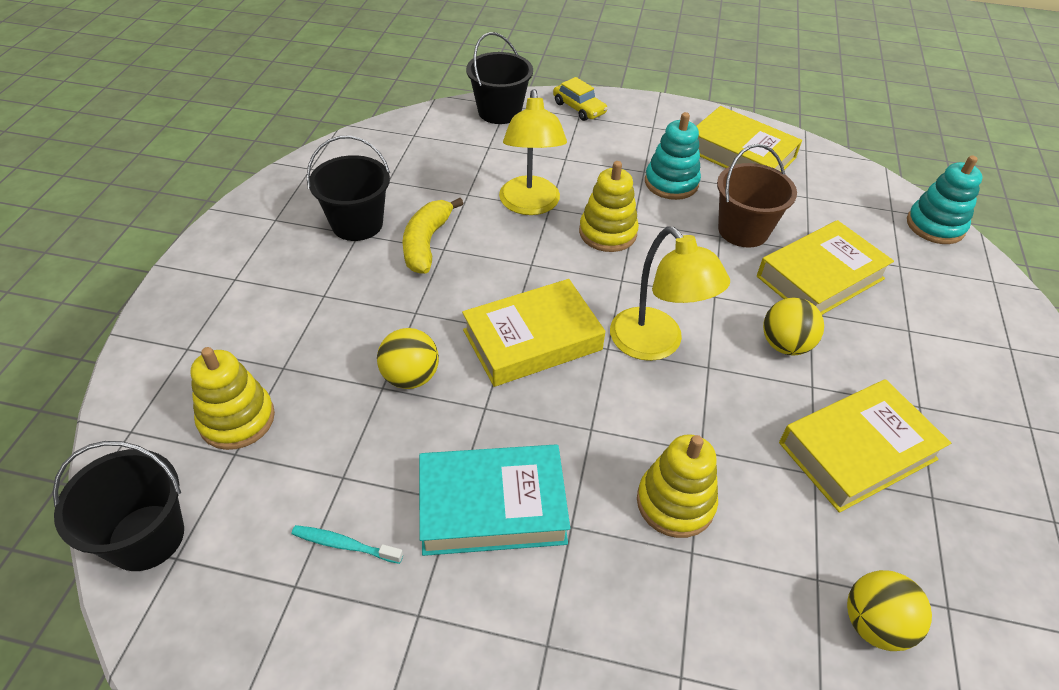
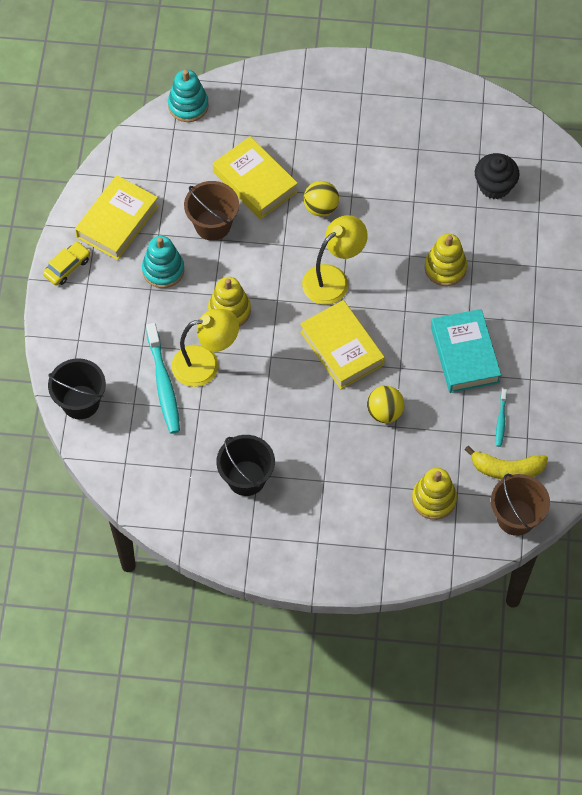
camera: 95 degrees left, 15 degrees up
black bucket [53,441,184,571] -> brown bucket [491,474,550,536]
yellow banana [402,198,464,274] -> yellow banana moved to [465,446,548,480]
yellow car [553,77,608,121] -> yellow car moved to [43,241,90,286]
yellow book [779,379,951,513] -> none
yellow ball [847,570,932,651] -> black cupcake [475,153,520,199]
none -> turquoise toothbrush [146,323,180,434]

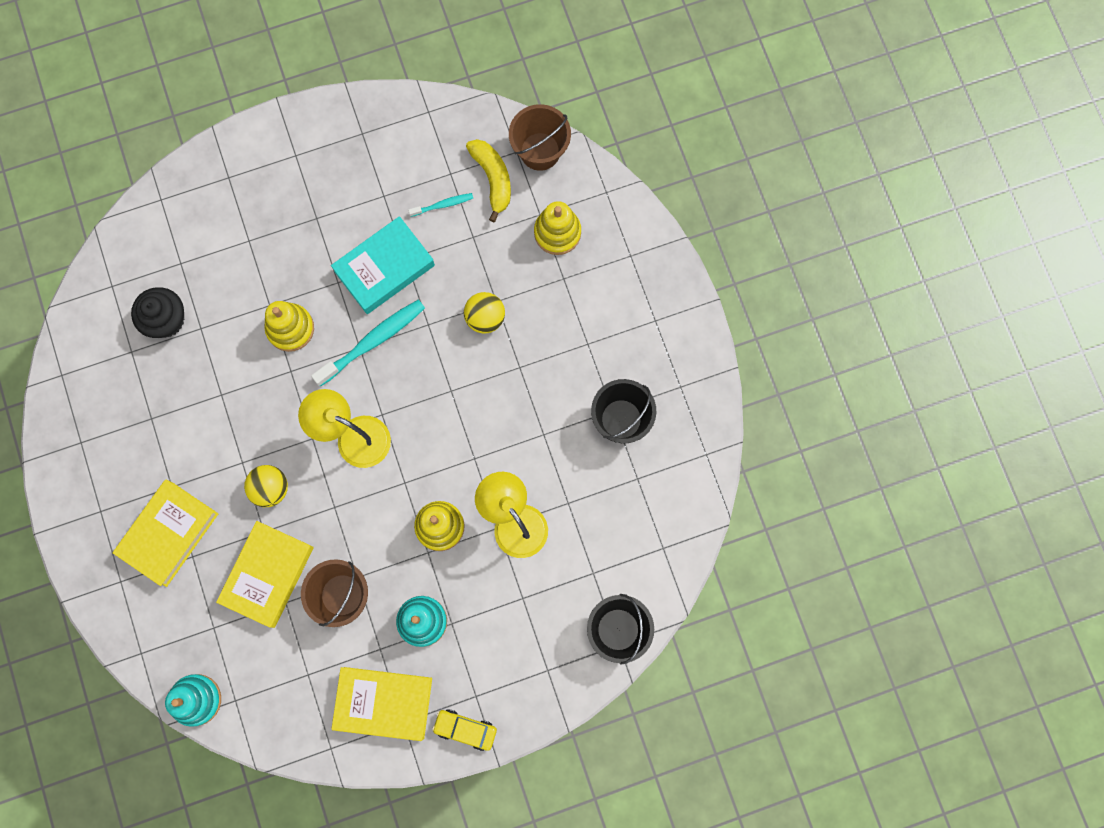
camera: 115 degrees left, 15 degrees up
turquoise toothbrush [146,323,180,434] -> turquoise toothbrush moved to [311,300,425,387]
yellow book [300,300,385,389] -> yellow book moved to [113,479,218,587]

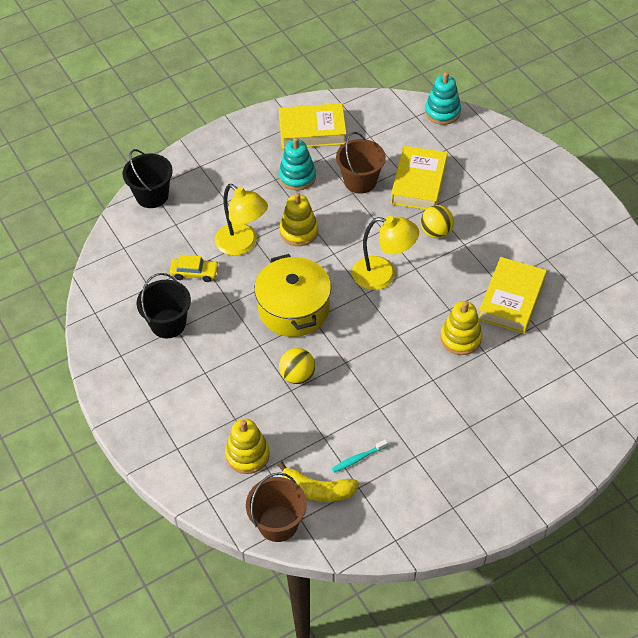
camera: 170 degrees right, 25 degrees down
yellow book [113,479,218,587] -> yellow book moved to [479,257,547,334]
black cupcake [131,287,184,338] -> none
turquoise toothbrush [311,300,425,387] -> none
turquoise book [331,216,435,314] -> none
yellow car [432,709,497,751] -> yellow car moved to [170,255,219,282]
yellow banana [466,139,511,222] -> yellow banana turned 45 degrees counterclockwise [277,461,359,502]
none -> yellow pot [254,254,331,337]

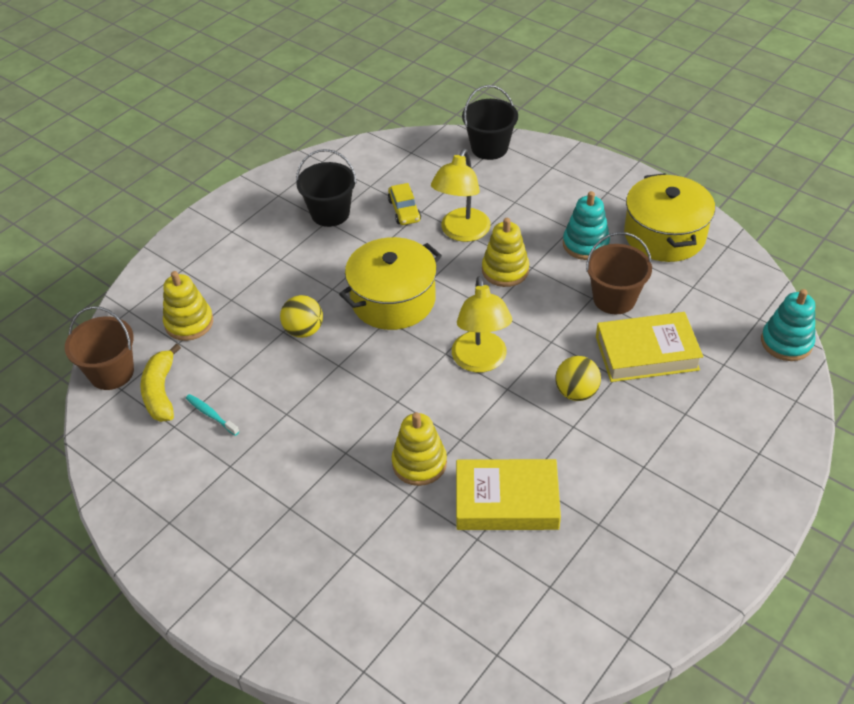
camera: 70 degrees right, 5 degrees down
yellow book [279,103,346,149] -> yellow pot [624,173,715,262]

